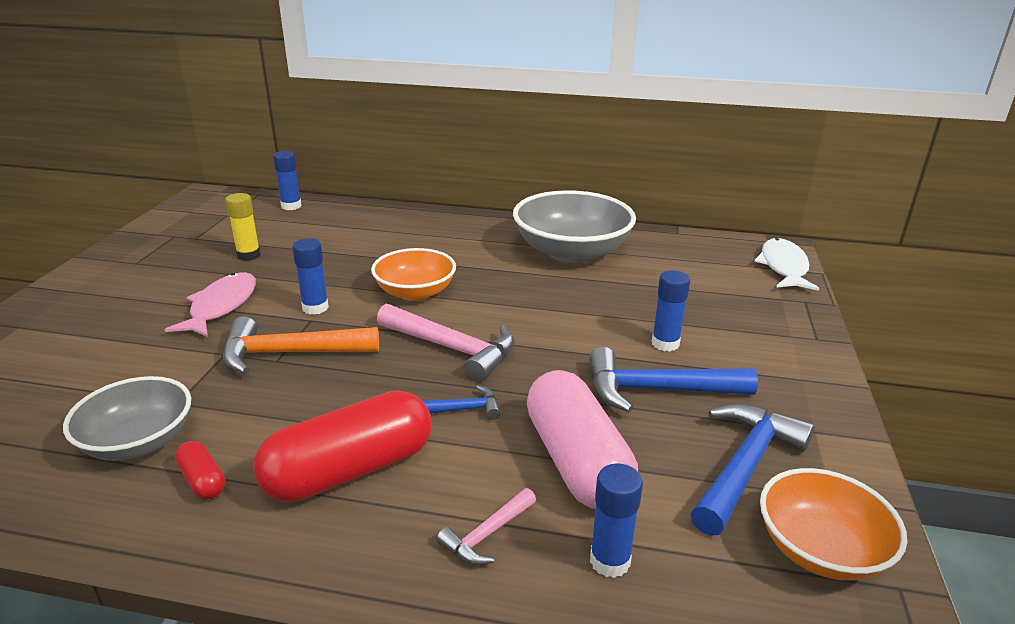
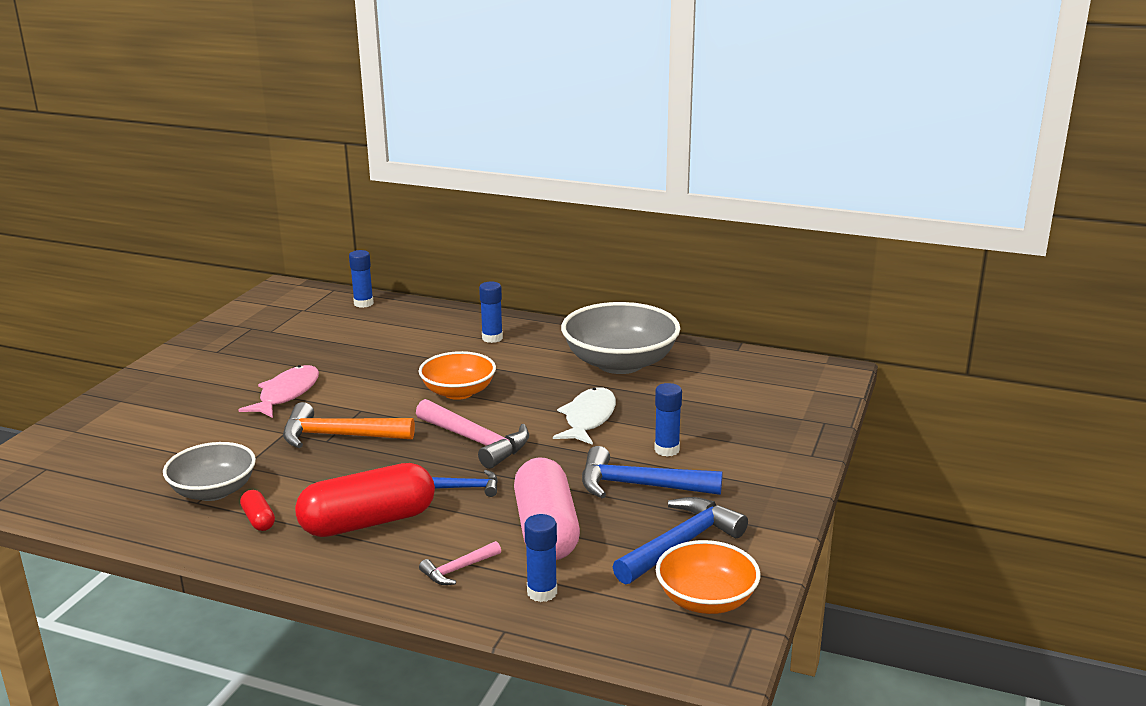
camera: 10 degrees right, 5 degrees down
yellow glue stick [225,193,261,261] -> none
blue glue stick [292,238,329,315] -> blue glue stick moved to [479,282,503,343]
white fish [754,238,819,291] -> white fish moved to [553,387,616,445]

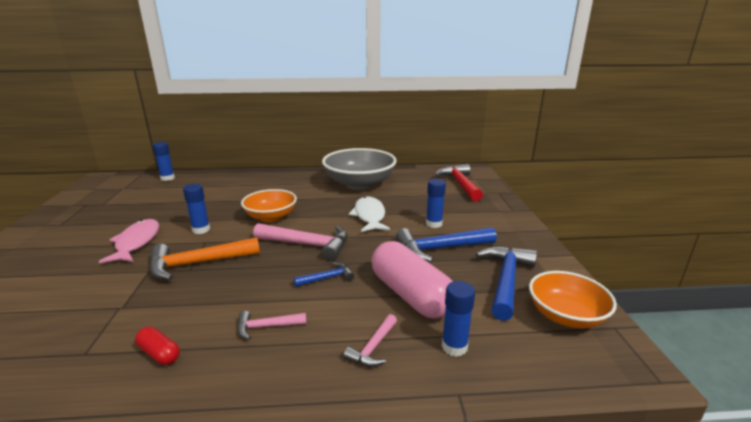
camera: 25 degrees left, 0 degrees up
grey bowl [163,442,256,501] -> none
red capsule [295,463,435,537] -> pink hammer [238,311,306,340]
blue glue stick [479,282,503,343] -> blue glue stick moved to [183,184,210,234]
none -> red hammer [435,164,483,201]

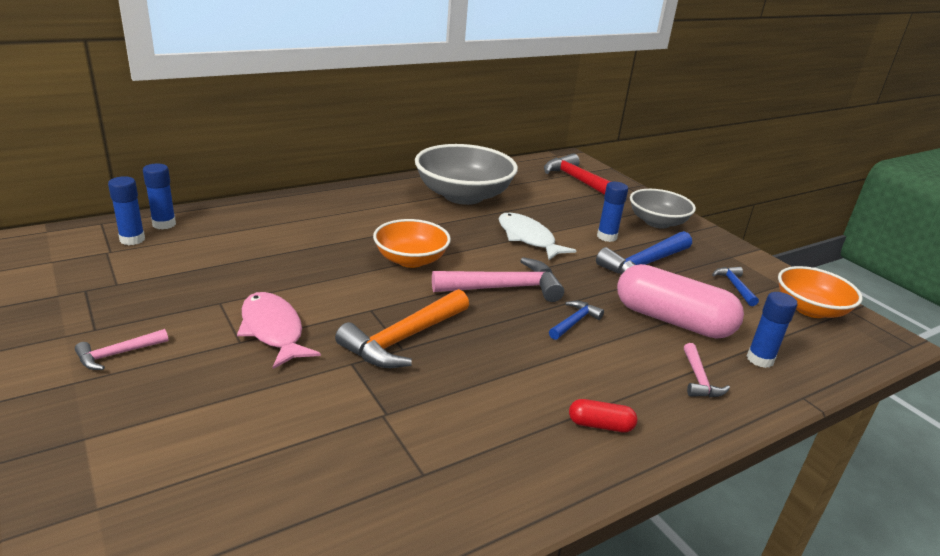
camera: 30 degrees left, 5 degrees up
red capsule [135,327,180,365] -> red capsule moved to [569,399,637,432]
blue glue stick [183,184,210,234] -> blue glue stick moved to [108,176,145,245]
pink hammer [238,311,306,340] -> pink hammer moved to [75,329,169,370]
blue hammer [476,246,537,321] -> blue hammer [712,267,759,306], size x0.52
none -> grey bowl [630,189,696,229]

